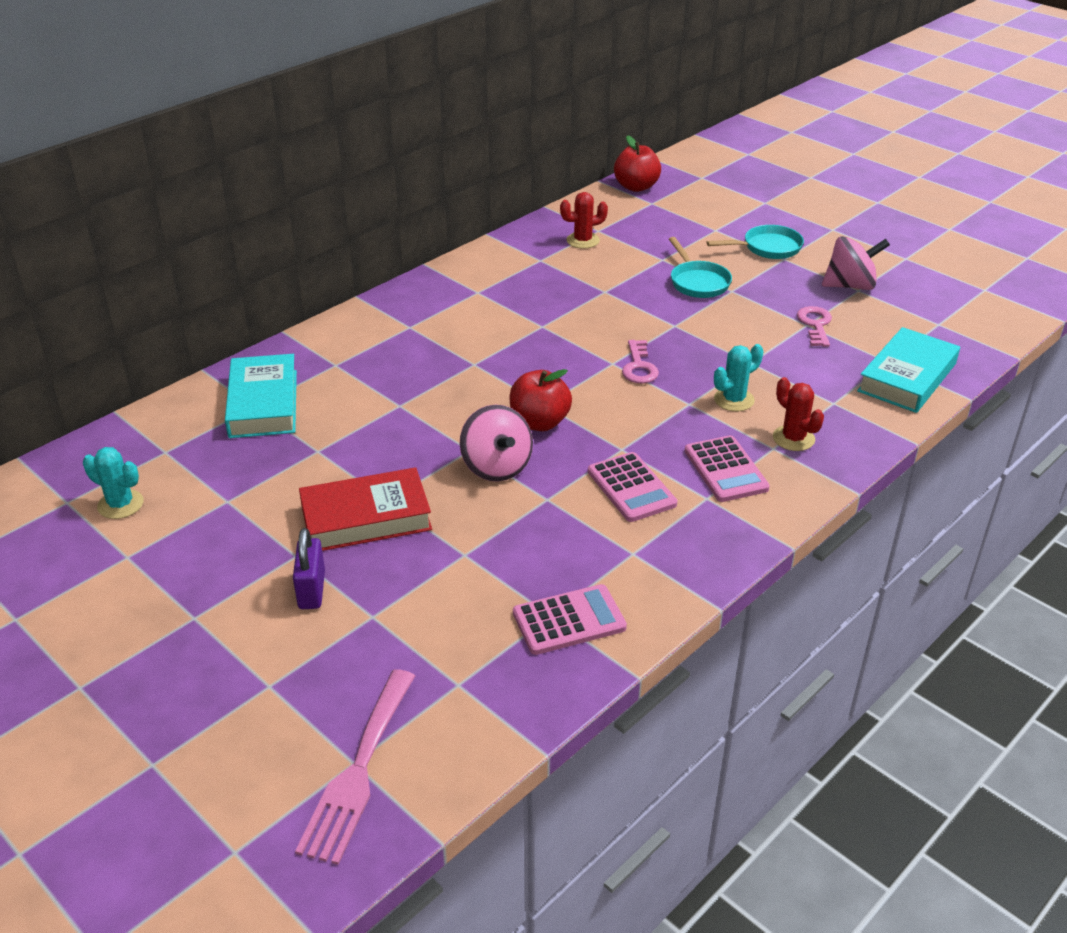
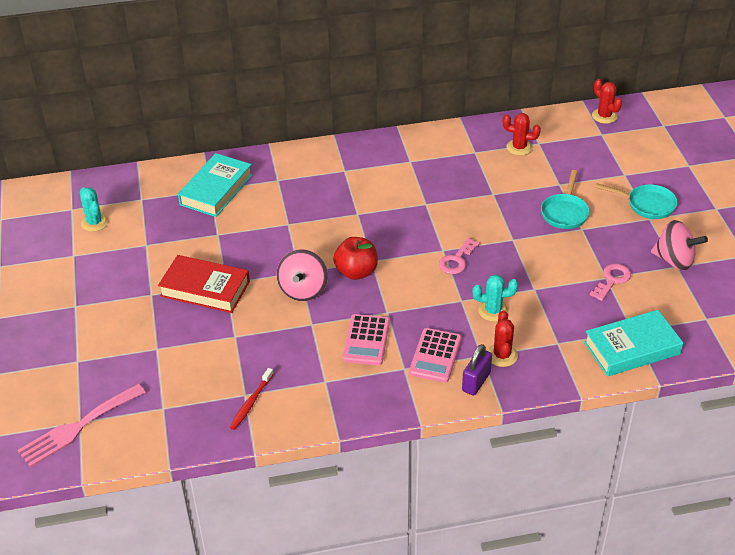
camera: 35 degrees right, 5 degrees up
purple padlock [293,528,325,609] -> purple padlock moved to [462,344,492,396]
pink calculator [513,584,627,655] -> red toothbrush [229,368,274,430]
red apple [614,135,661,192] -> red cactus [592,79,622,124]

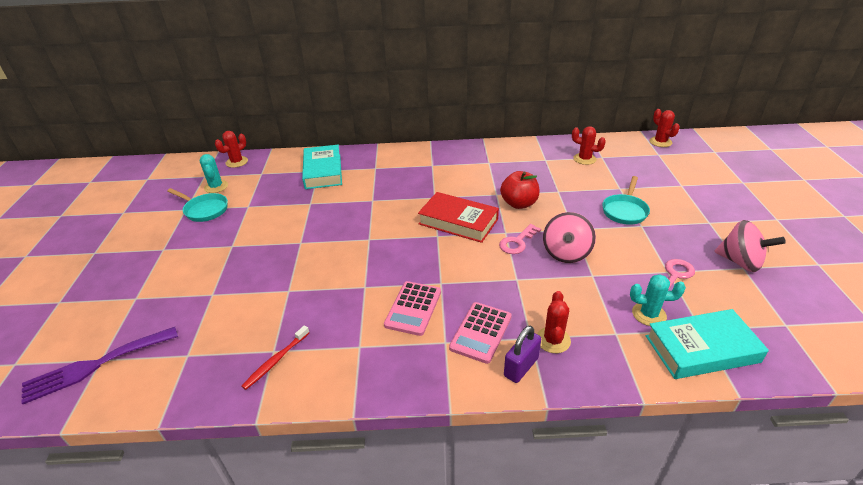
camera: 10 degrees right, 5 degrees down
pink fork [18,384,146,467] -> purple fork [21,327,178,404]
red book [158,255,250,313] -> red book moved to [418,192,499,243]
turquoise book [178,153,253,217] -> turquoise book turned 45 degrees counterclockwise [302,145,342,189]
pink spinning top [277,249,328,301] -> pink spinning top moved to [543,212,596,263]
red apple [333,237,378,280] -> red apple moved to [500,171,540,209]
turquoise cactus [472,274,518,322] -> turquoise cactus moved to [630,274,686,326]
turquoise pan [595,183,678,219] -> turquoise pan moved to [167,188,228,222]
none -> red cactus [215,131,248,168]

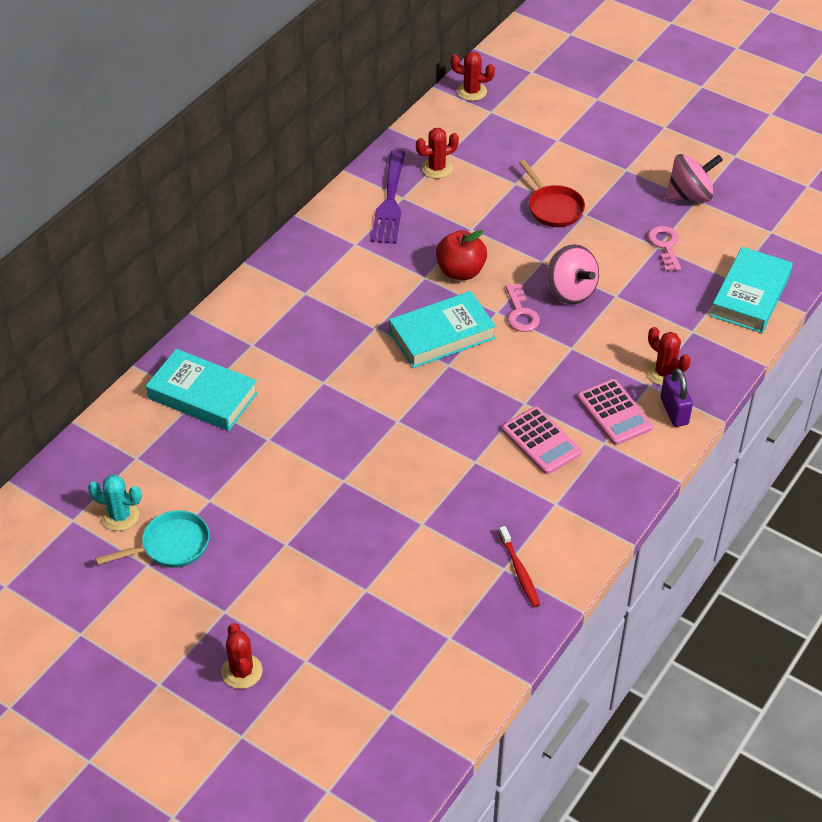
camera: 55 degrees left, 10 degrees up
purple fork [21,327,178,404] -> purple fork moved to [371,150,405,244]
red cactus [215,131,248,168] -> red cactus moved to [221,623,263,689]
red book [418,192,499,243] -> turquoise book [389,291,496,368]
turquoise pan [602,176,650,225] -> red pan [519,160,585,227]
turquoise cactus [630,274,686,326] -> none

